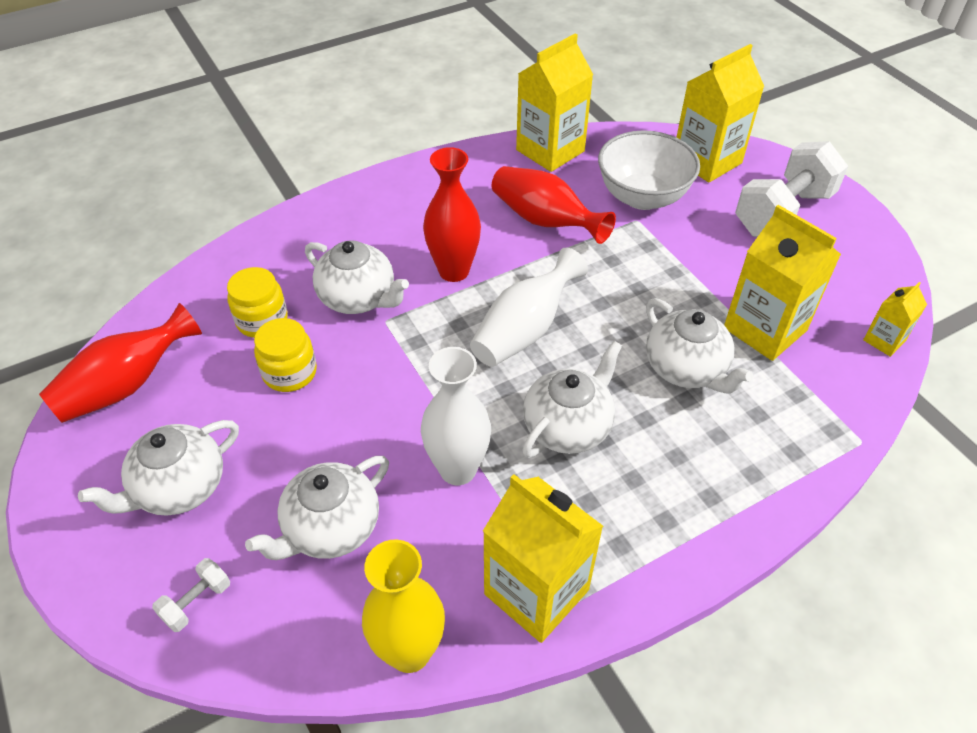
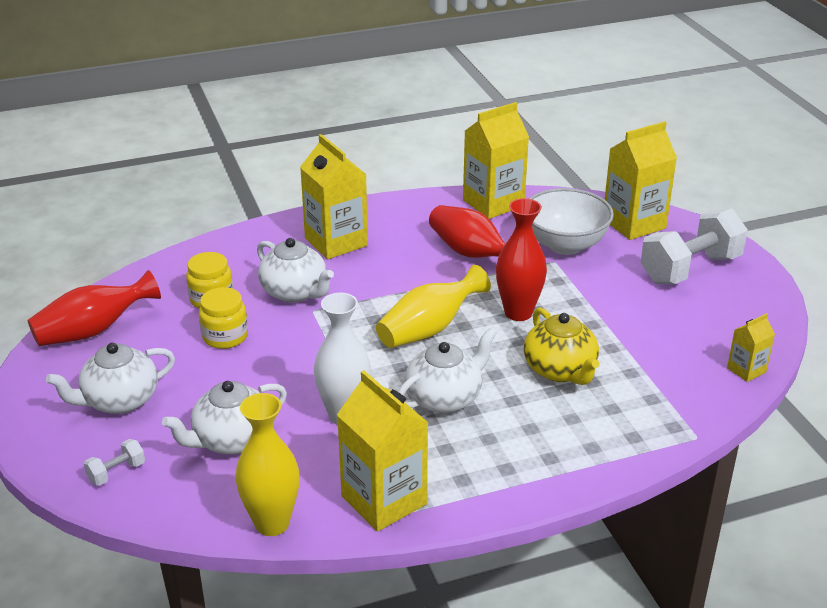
camera: 10 degrees right, 15 degrees down
red vase [423,147,481,282] -> red vase moved to [496,198,547,321]
white vase [470,248,588,367] -> yellow vase [376,265,491,348]
white teapot [646,298,753,394] -> yellow teapot [524,308,599,385]
yellow carton [724,205,841,361] -> yellow carton moved to [300,134,368,259]

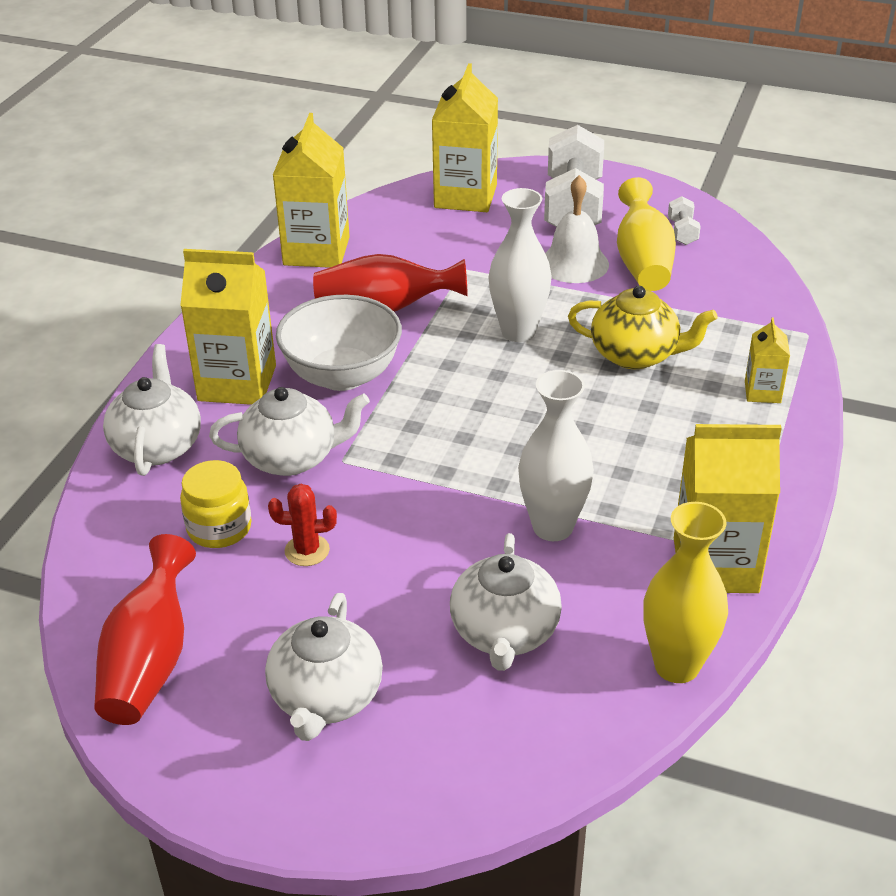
camera: 50 degrees left, 5 degrees up
white dumbbell [84,439,145,486] -> white dumbbell moved to [668,196,701,245]
yellow jar [199,287,248,349] -> red cactus [268,484,337,566]
yellow vase [376,265,491,348] -> yellow vase moved to [617,177,676,291]
white teapot [398,328,496,413] -> white teapot moved to [103,344,201,476]
red vase [496,198,547,321] -> white vase [488,188,552,342]
white bowl [529,188,614,255] -> white bowl moved to [276,295,402,391]
yellow carton [727,313,775,382] -> yellow carton moved to [745,317,790,403]
none -> white bell [545,175,609,283]

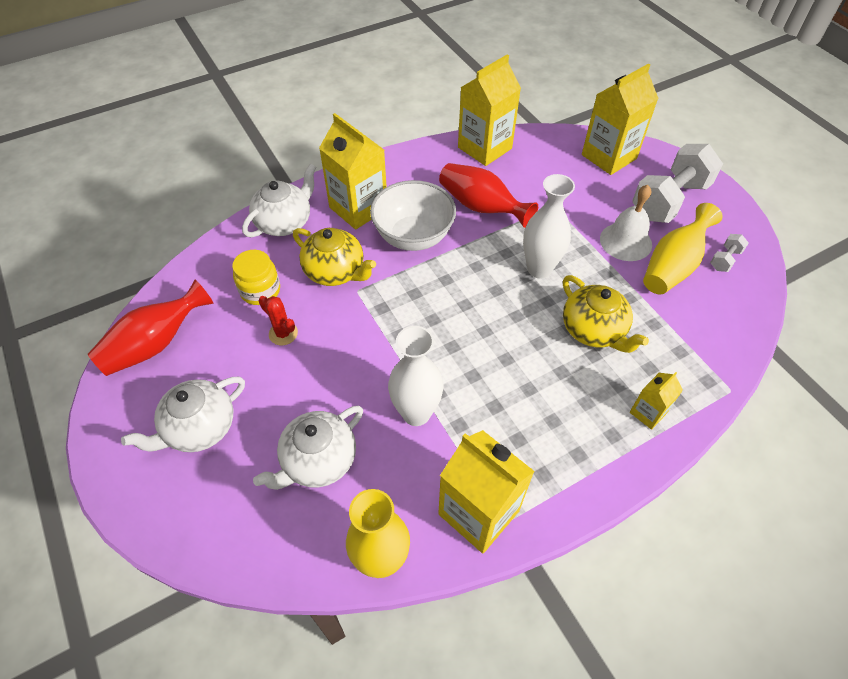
camera: 40 degrees right, 15 degrees up
white teapot [209,387,370,476] -> yellow teapot [293,228,376,286]

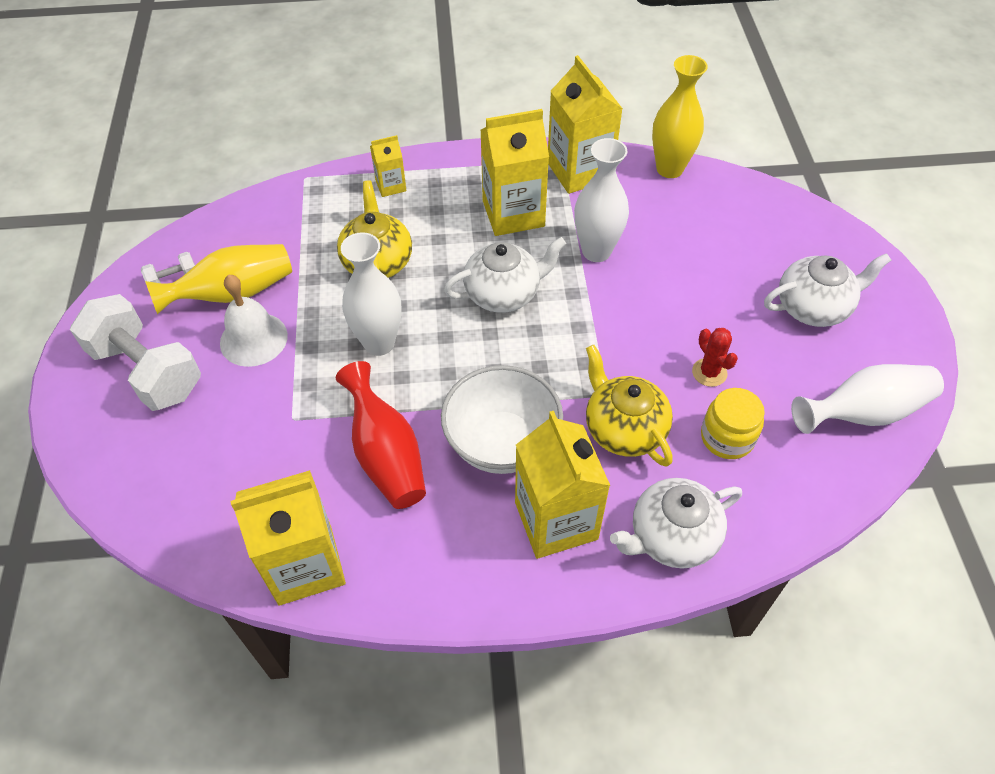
camera: 155 degrees left, 0 degrees up
red vase [87,280,214,376] -> white vase [791,364,944,434]
white teapot [253,406,363,490] -> white teapot moved to [444,237,566,313]
yellow carton [582,64,659,175] -> yellow carton moved to [480,109,549,236]
white dumbbell [632,144,723,223] -> white dumbbell turned 60 degrees clockwise [70,294,201,411]

